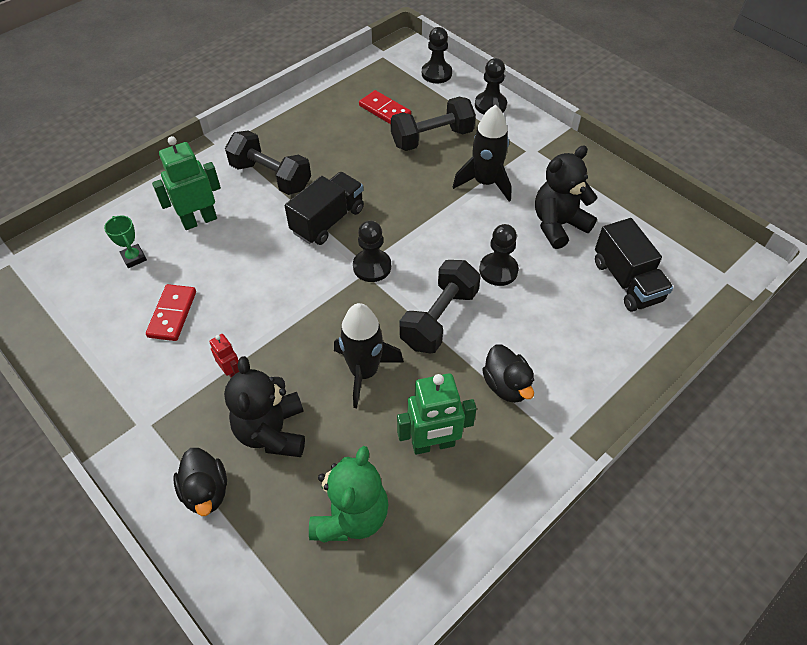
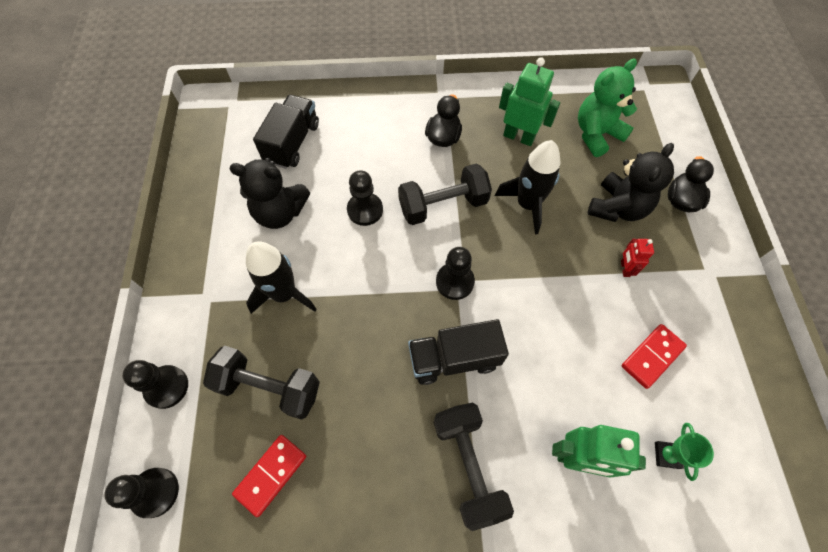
camera: 140 degrees left, 10 degrees up
red domino [359,90,411,124] -> red domino turned 45 degrees clockwise [232,435,306,517]

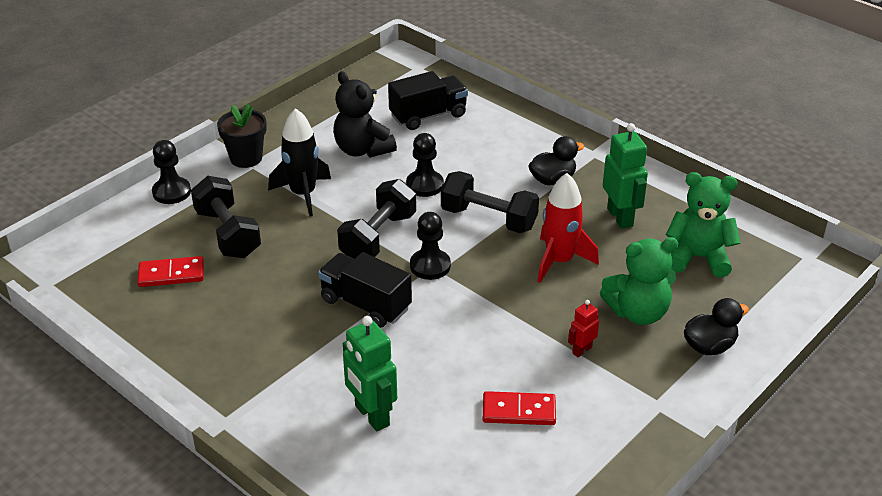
camera: 45 degrees right, 25 degrees down
black pawn [104,468,179,518] -> none
black dumbbell [434,403,514,531] -> black dumbbell moved to [337,179,416,259]
black rocket [495,140,560,235] -> red rocket [537,173,599,283]
black teddy bear [588,143,674,222] -> green teddy bear [600,237,678,325]
green trophy [655,423,714,481] -> none
none -> black flower pot [217,104,267,168]

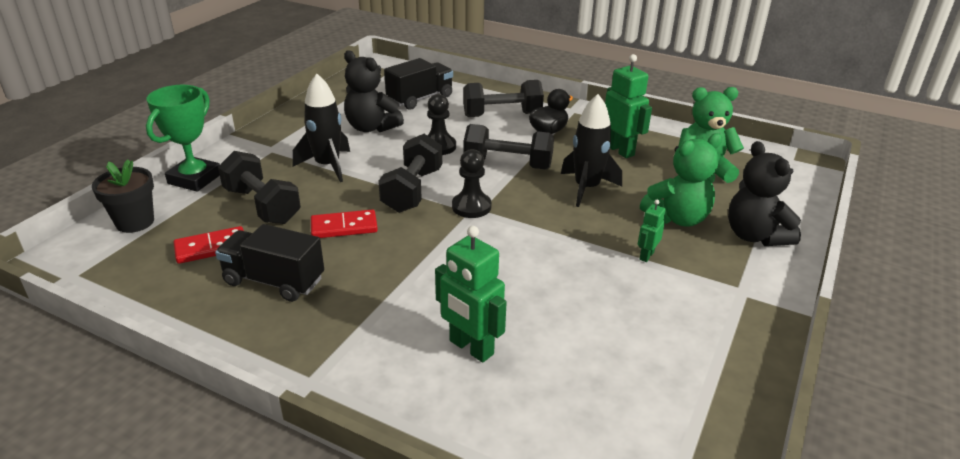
camera: 15 degrees left, 5 degrees down
black pawn [152,140,191,204] -> green trophy [146,85,220,192]
black flower pot [217,104,267,168] -> black flower pot moved to [92,160,154,233]
black truck [318,252,412,328] -> black truck moved to [215,224,324,302]
red domino [483,391,556,425] -> red domino moved to [311,209,378,238]
red rocket [537,173,599,283] -> black rocket [561,94,622,207]
red robot [568,300,599,357] -> green robot [638,200,665,262]
black duck [684,298,749,355] -> black teddy bear [728,141,801,246]
none -> black dumbbell [463,80,544,117]

